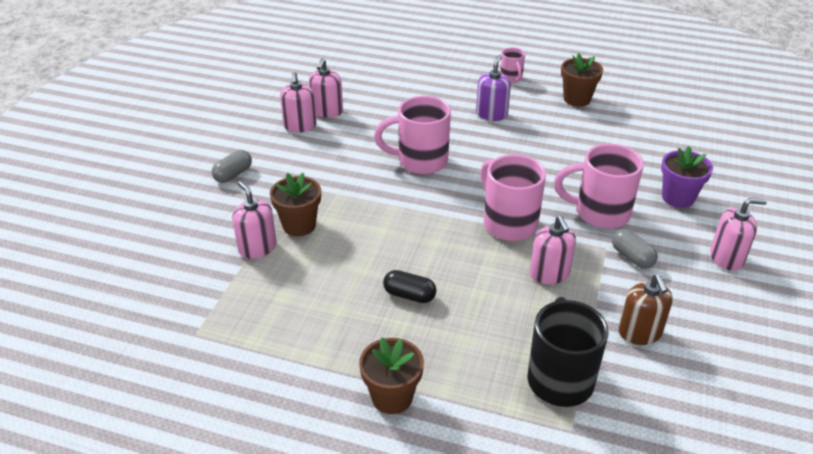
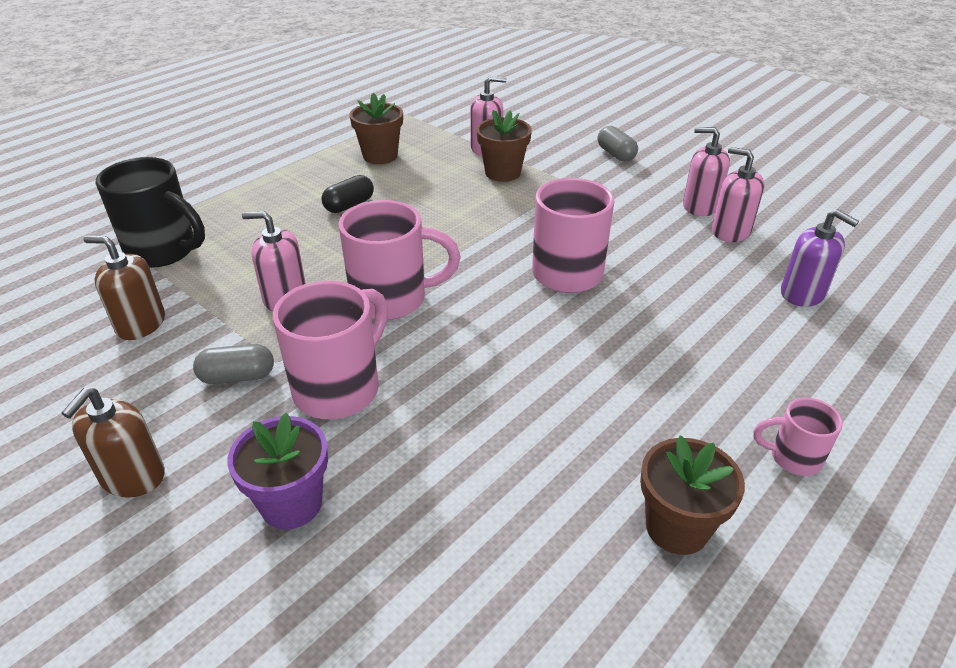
camera: 115 degrees right, 0 degrees up
brown flower pot [359,337,424,414] -> brown flower pot moved to [350,93,403,164]
purple soap dispenser [476,55,511,121] -> purple soap dispenser moved to [781,209,859,307]
pink soap dispenser [710,198,767,271] -> brown soap dispenser [61,388,165,498]

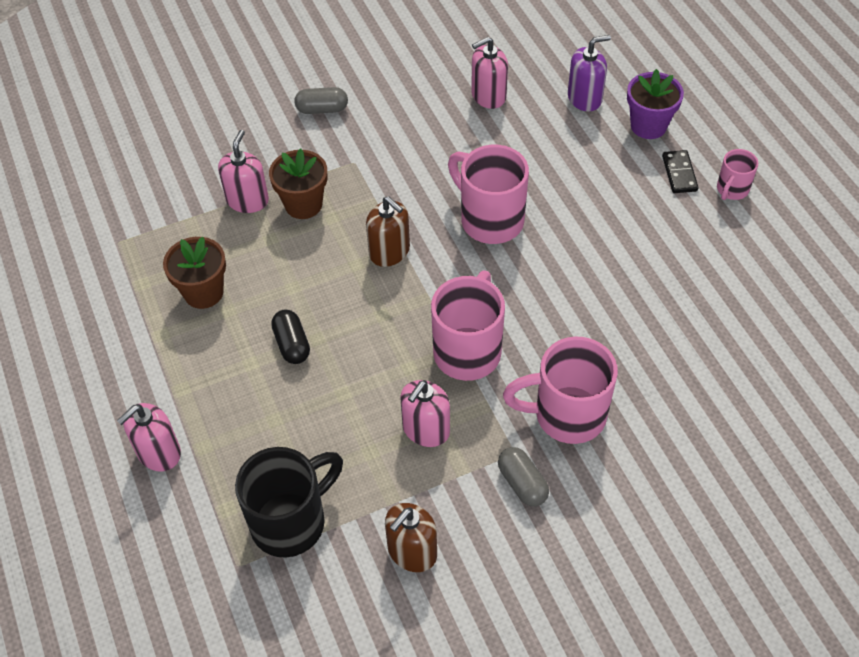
camera: 65 degrees left, 15 degrees up
brown soap dispenser [61,388,165,498] -> brown soap dispenser moved to [366,196,410,267]
grey capsule [193,344,274,384] -> grey capsule turned 45 degrees counterclockwise [498,447,549,507]
purple flower pot [227,413,328,530] -> purple flower pot moved to [627,69,684,139]
pink mug [273,281,388,419] -> pink mug turned 60 degrees counterclockwise [503,336,618,444]
brown flower pot [640,435,745,555] -> none
pink soap dispenser [683,127,730,216] -> pink soap dispenser moved to [117,403,181,472]
none -> black domino [662,150,699,193]

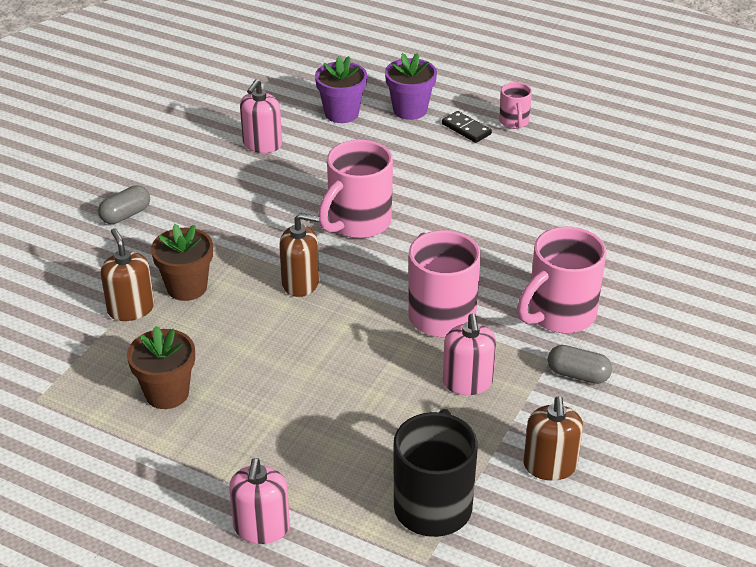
camera: 40 degrees left, 15 degrees down
pink soap dispenser [218,130,269,213] -> brown soap dispenser [100,228,154,321]
black capsule [271,310,310,364] -> none
pink mug [448,145,529,244] -> pink mug turned 60 degrees counterclockwise [318,140,393,238]
purple soap dispenser [568,35,611,111] -> purple flower pot [315,56,367,123]

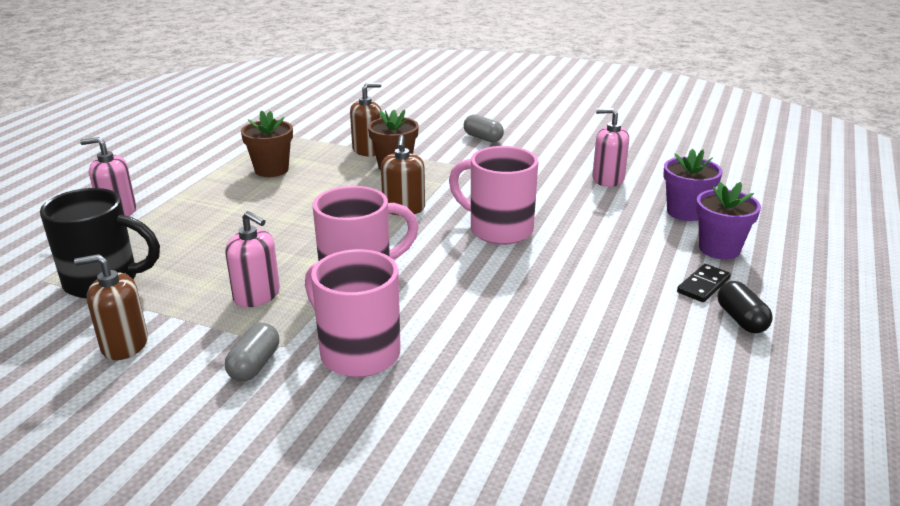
camera: 85 degrees right, 10 degrees down
pink soap dispenser [443,313,496,395] -> pink soap dispenser turned 135 degrees counterclockwise [225,211,280,307]
pink mug [499,82,532,129] -> black capsule [718,281,773,333]

